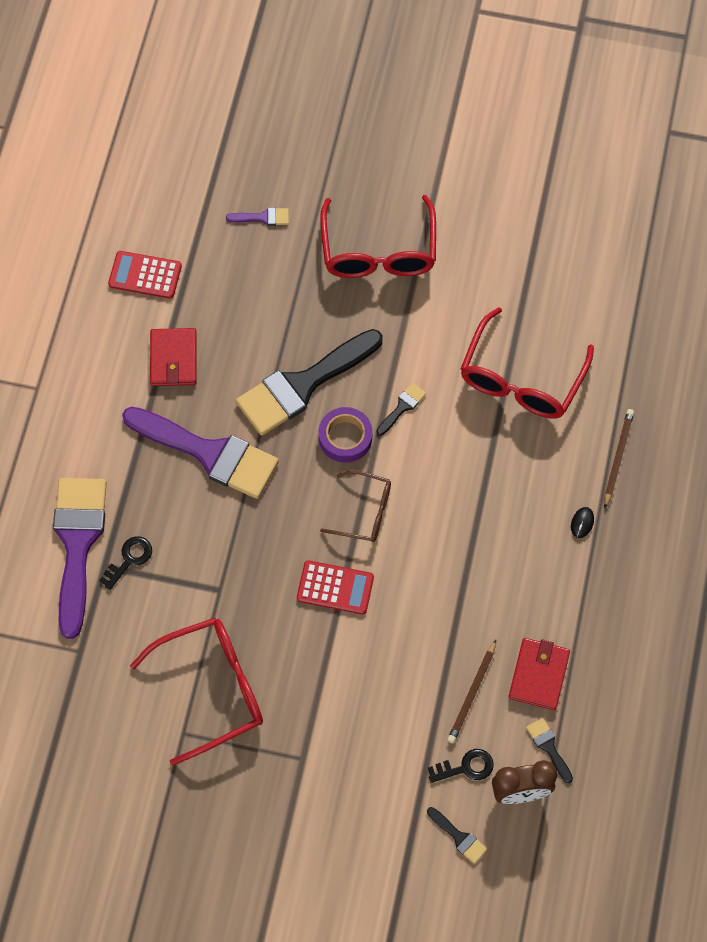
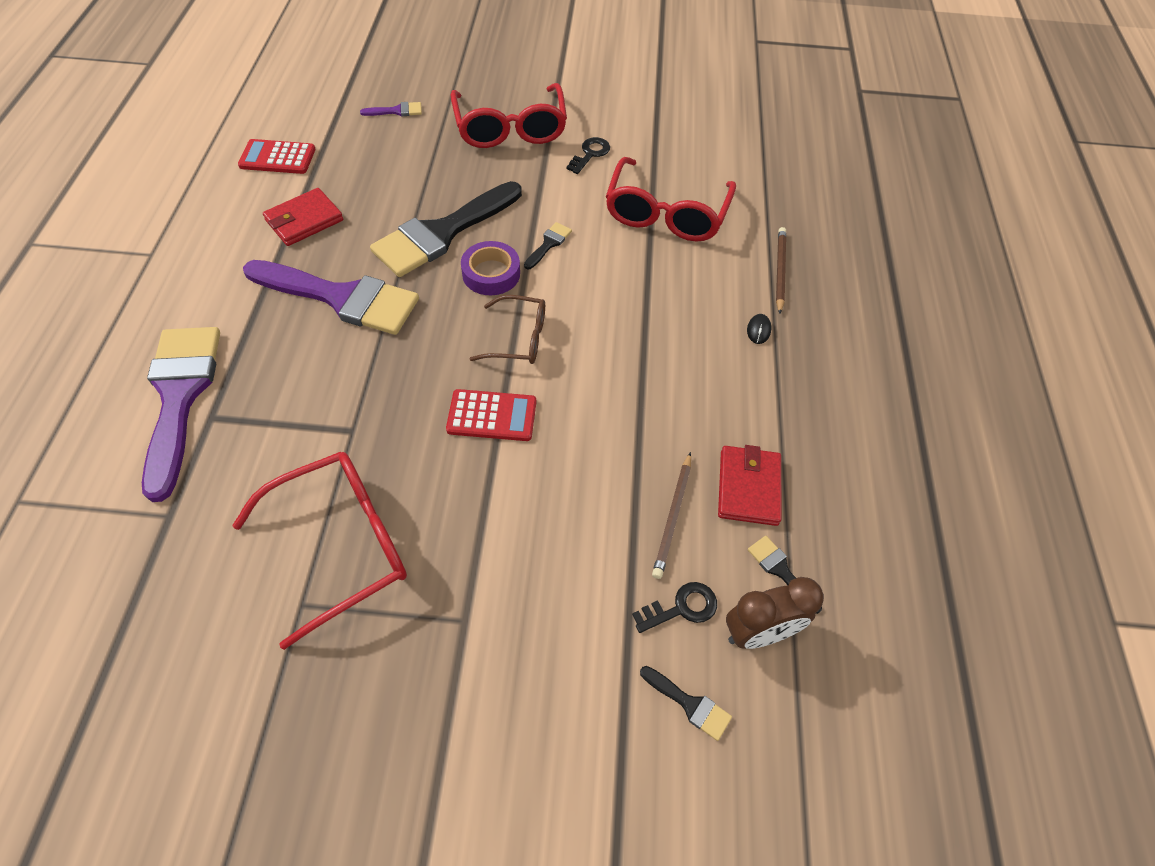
camera: 10 degrees left, 10 degrees down
black key [99,536,152,590] -> black key moved to [566,137,610,174]
red wallet [150,328,197,386] -> red wallet turned 60 degrees clockwise [263,188,343,246]

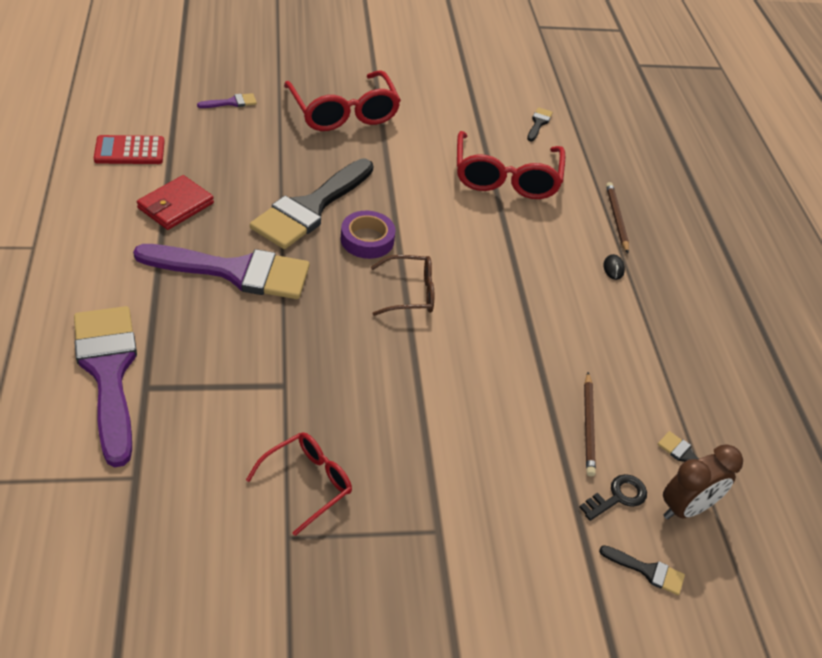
camera: 15 degrees left, 10 degrees down
red glasses [232,452,407,650] -> red glasses [246,432,352,536], size x0.59
red calculator [446,389,536,441] -> none
black brush [524,222,572,269] -> black brush moved to [527,107,553,141]
black key [566,137,610,174] -> none
red wallet [718,445,782,526] -> none

